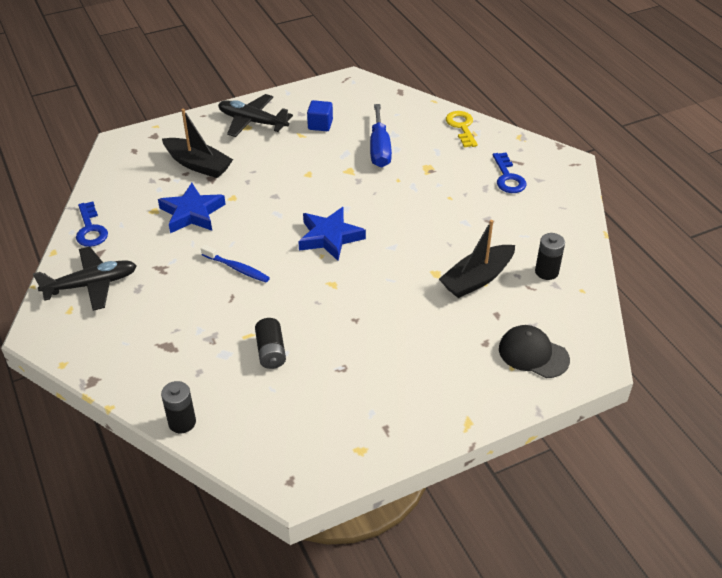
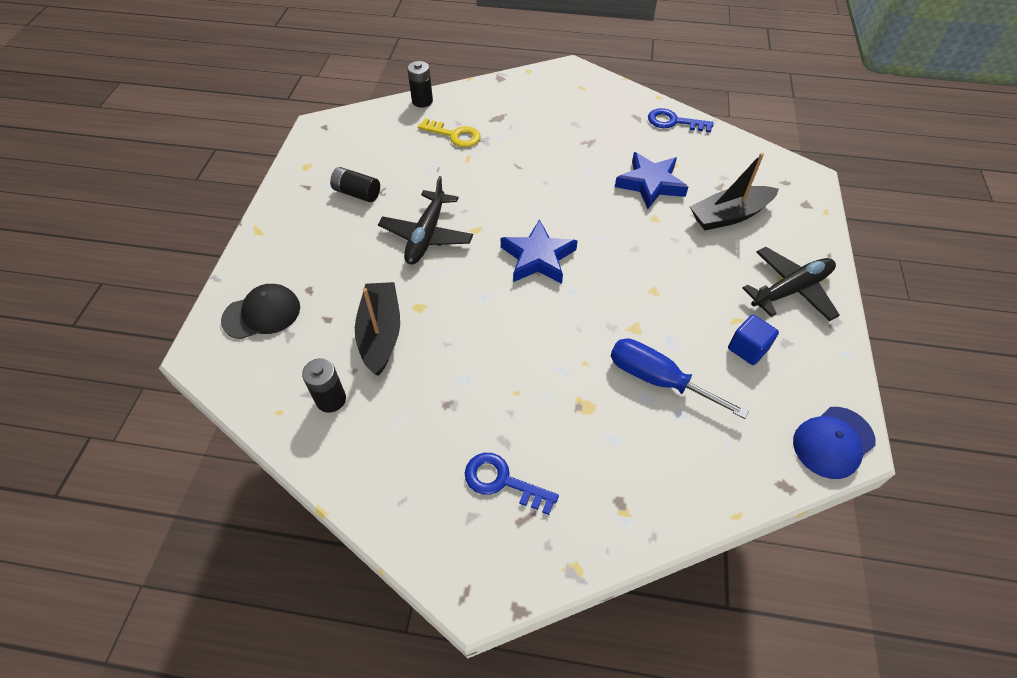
camera: 125 degrees right, 10 degrees up
black plane [33,247,137,311] -> black plane moved to [378,176,473,264]
blue toothbrush [201,245,270,282] -> none
black battery [255,318,286,369] -> black battery moved to [330,167,380,202]
yellow key [446,111,478,148] -> yellow key moved to [418,118,481,147]
none -> blue cap [793,407,876,479]

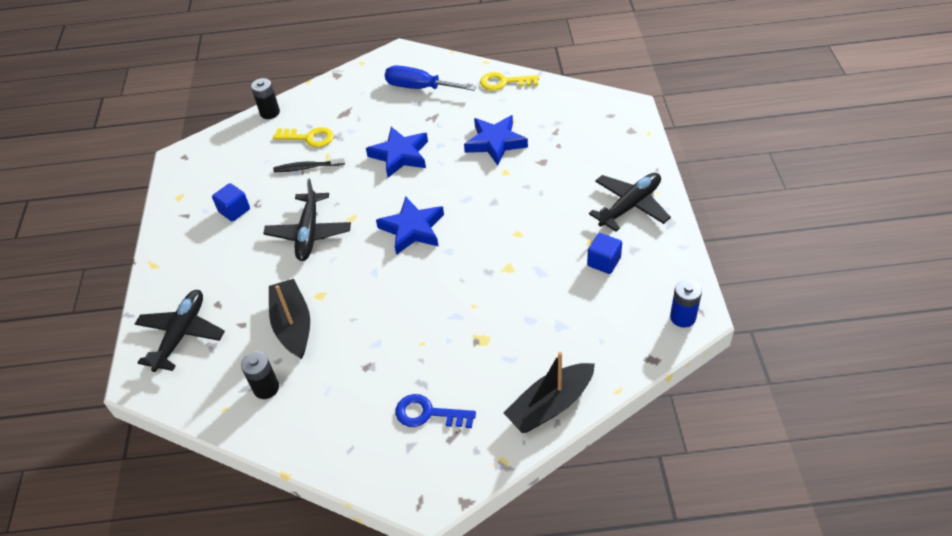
camera: 10 degrees left, 5 degrees down
black cap [221,284,300,339] -> black plane [135,290,225,372]
black battery [330,167,380,202] -> blue cube [212,183,250,222]
blue screwdriver [611,338,749,419] -> blue screwdriver moved to [385,65,476,91]
blue key [648,108,713,133] -> yellow key [480,72,539,91]
black boat [690,153,779,230] -> black boat moved to [504,352,595,433]
blue cap [793,407,876,479] -> blue battery [670,279,702,328]
none -> black toothbrush [273,154,345,172]
none -> blue star [366,127,428,178]

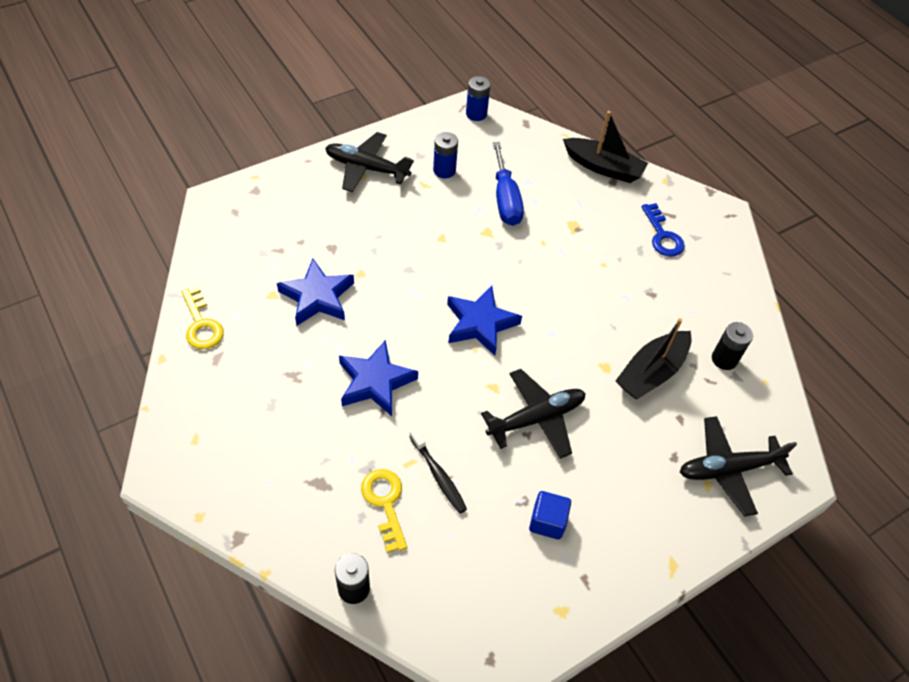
camera: 125 degrees left, 5 degrees up
blue screwdriver [385,65,476,91] -> blue screwdriver moved to [493,142,524,226]
blue cube [587,233,622,274] -> blue battery [433,132,458,178]

